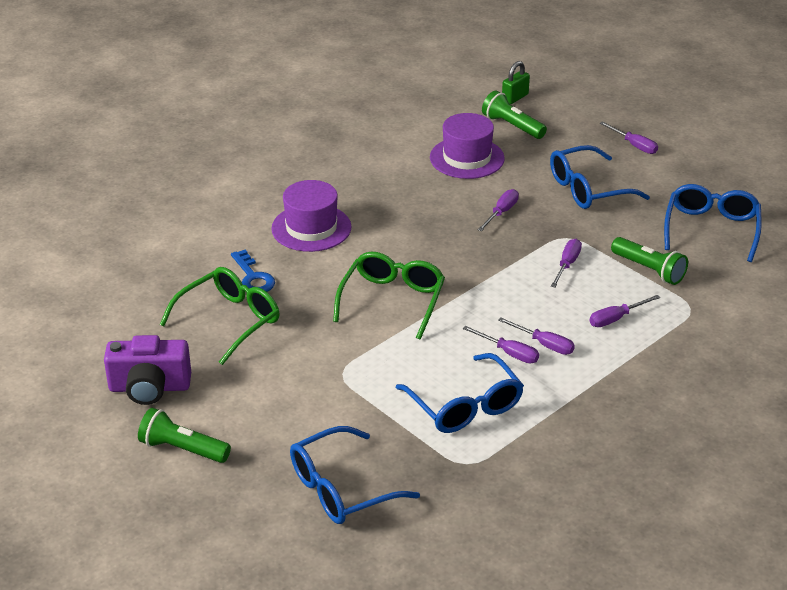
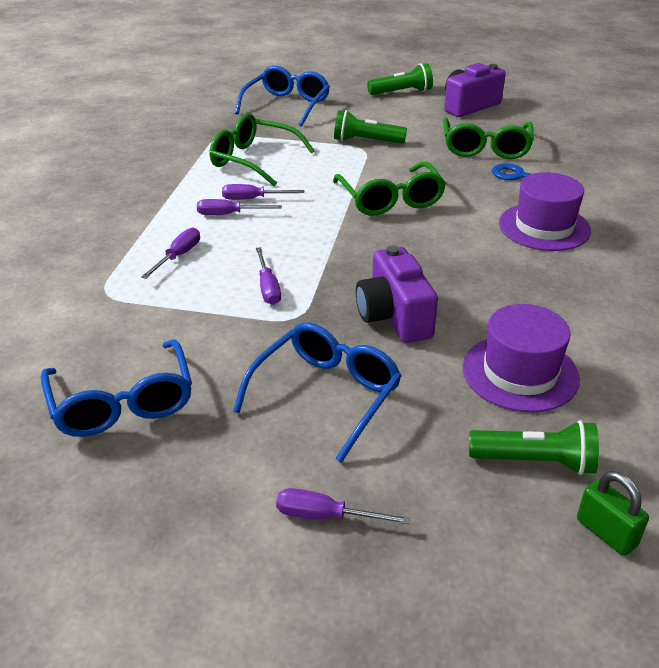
camera: 145 degrees right, 0 degrees up
blue glasses [396,353,524,433] -> green glasses [210,113,315,186]
purple screwdriver [477,189,519,231] -> purple camera [356,245,438,343]
green padlock [502,61,530,105] -> green padlock turned 45 degrees counterclockwise [577,471,649,556]
green flashlight [611,237,688,285] -> green flashlight moved to [334,110,407,144]

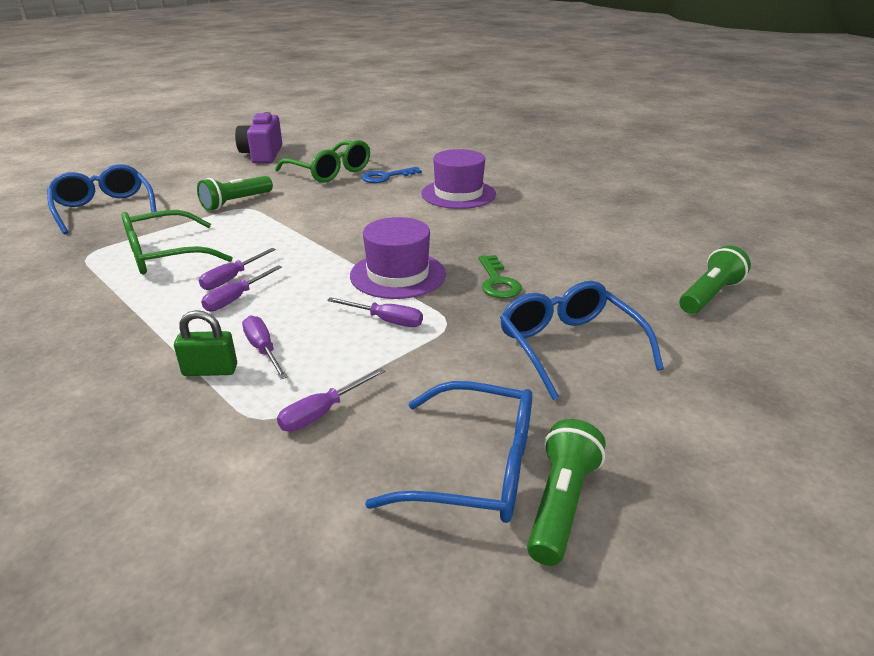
camera: 55 degrees left, 5 degrees down
purple screwdriver [276,488,411,525] -> purple screwdriver moved to [277,368,386,432]
green glasses [333,162,446,216] -> none
purple camera [356,245,438,343] -> green key [479,255,522,299]
green flashlight [367,63,433,95] -> green flashlight moved to [527,419,606,566]
purple hat [463,304,580,413] -> purple hat moved to [350,217,446,299]
green padlock [577,471,649,556] -> green padlock moved to [174,310,237,376]

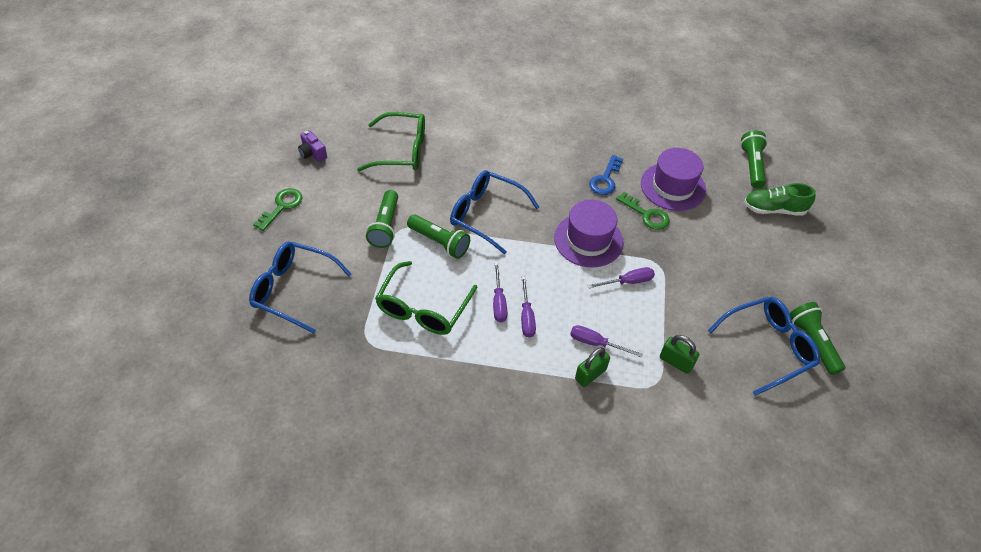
camera: 40 degrees left, 20 degrees up
purple camera [235,112,282,163] -> purple camera [298,130,327,162], size x0.54
purple screwdriver [277,368,386,432] -> green padlock [660,335,699,374]
blue key [362,167,422,183] -> blue key moved to [589,155,623,195]
purple hat [421,149,496,209] -> purple hat moved to [641,148,706,211]
blue glasses [500,281,664,400] -> blue glasses moved to [450,170,539,254]
none -> green key [253,188,302,231]
none -> green flashlight [407,214,470,259]
none -> green shoe [744,183,816,216]

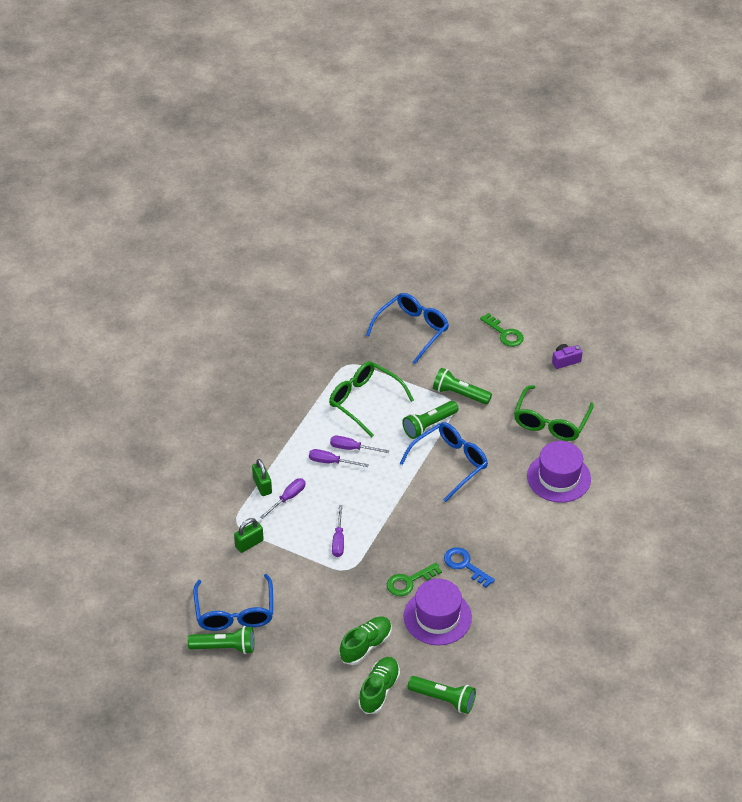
camera: 110 degrees right, 5 degrees down
purple hat [554,200,624,268] -> purple hat moved to [527,441,591,503]
none -> green shoe [340,616,392,665]

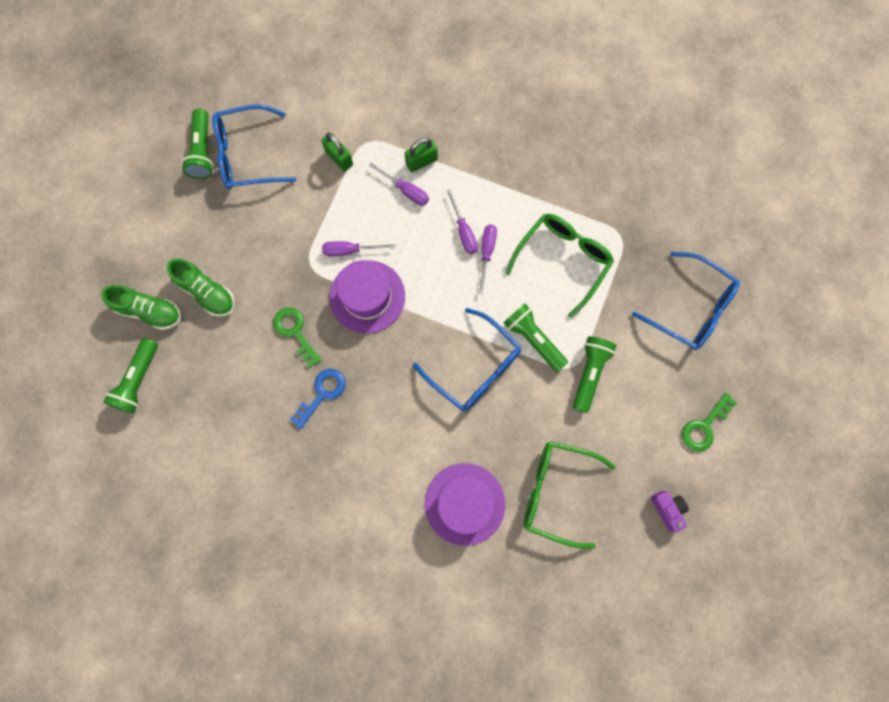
camera: 85 degrees right, 30 degrees up
purple screwdriver [309,449,369,467] -> purple screwdriver turned 150 degrees clockwise [446,189,478,254]
purple hat [404,579,472,645] -> purple hat moved to [329,260,405,333]

